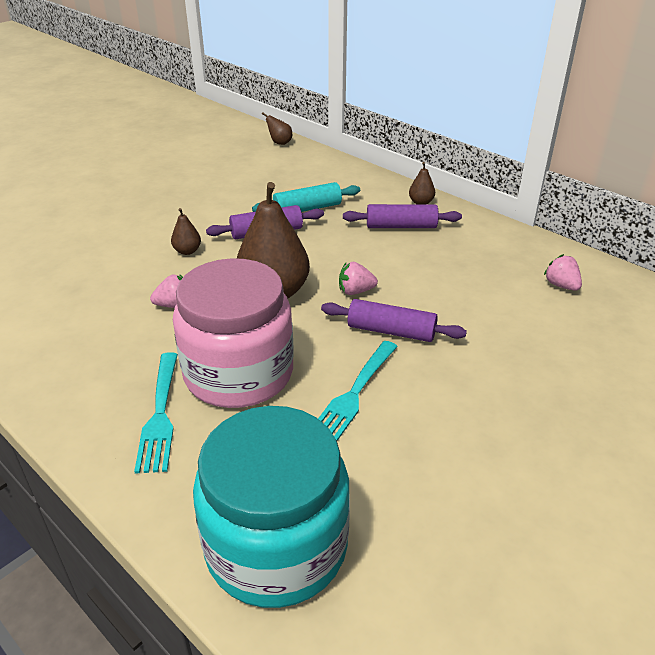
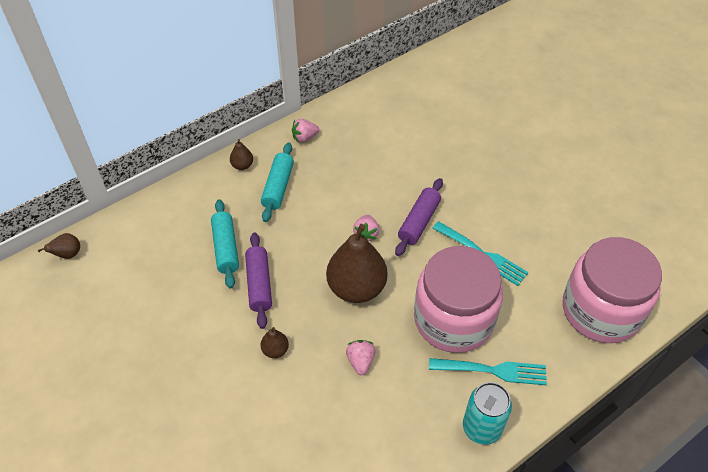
camera: 80 degrees left, 15 degrees up
turquoise jar [193,406,350,608] -> pink jar [563,237,662,343]
purple rolling pin [343,204,462,228] -> turquoise rolling pin [261,143,294,222]
pink strawberry [544,254,582,291] -> pink strawberry moved to [292,119,319,143]
none -> turquoise can [463,382,512,445]

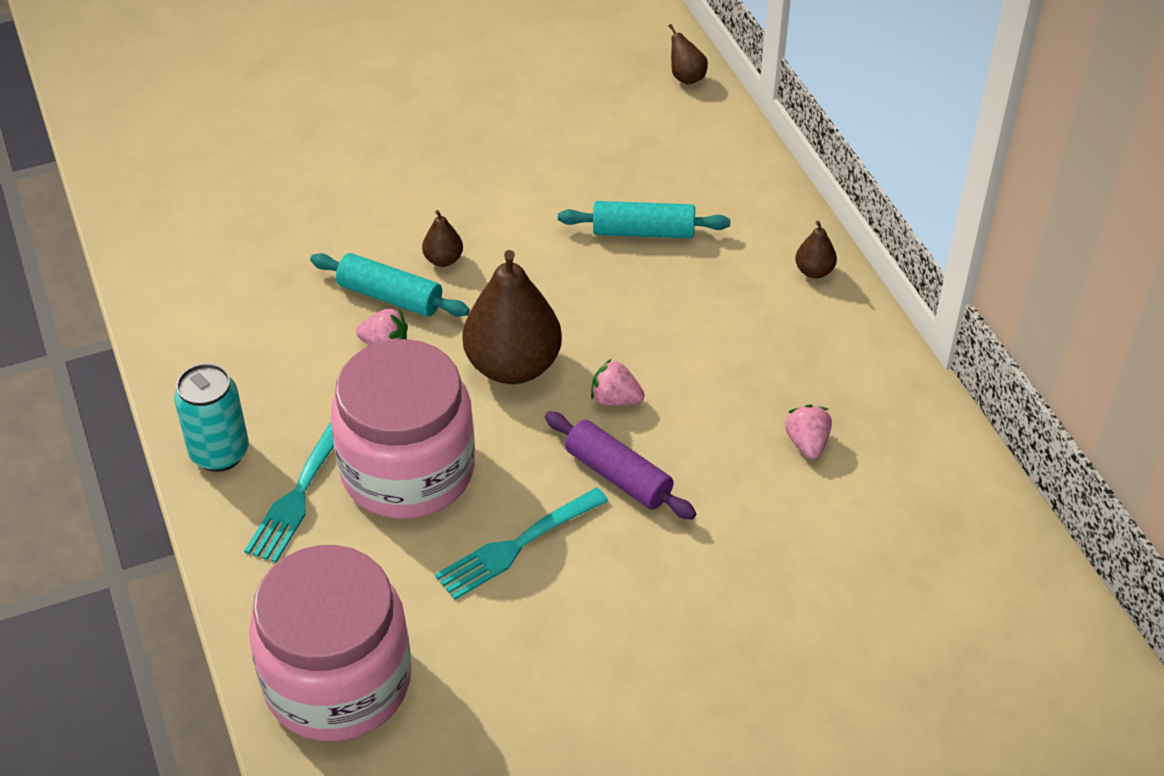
camera: 105 degrees right, 5 degrees down
purple rolling pin [245,232,272,329] -> none
turquoise rolling pin [261,143,294,222] -> turquoise rolling pin moved to [310,253,470,317]
pink strawberry [292,119,319,143] -> pink strawberry moved to [785,404,832,459]

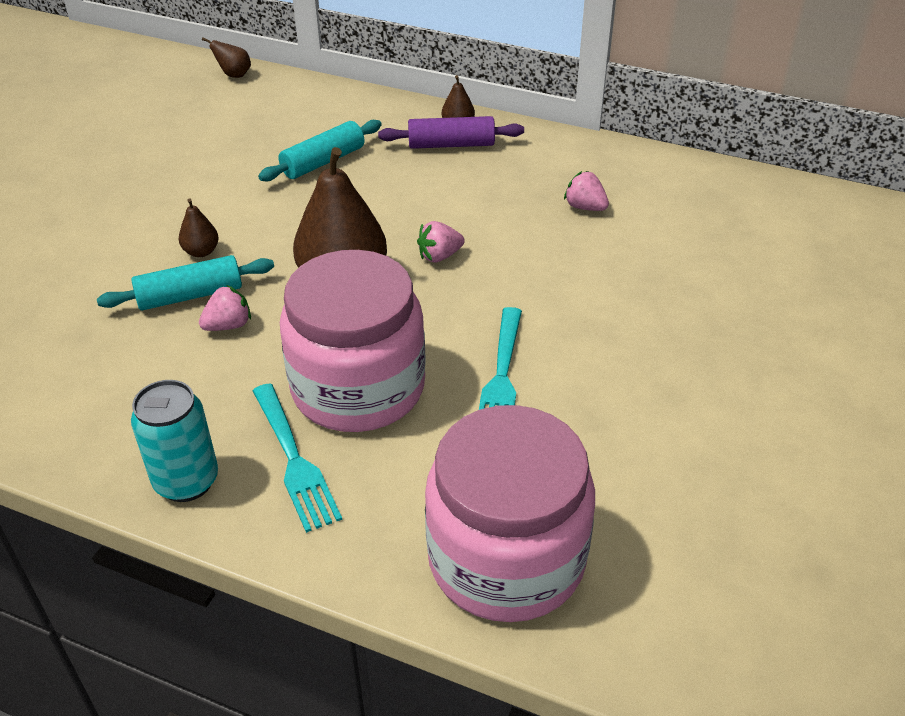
camera: 45 degrees left, 5 degrees down
purple rolling pin [545,411,696,520] -> purple rolling pin moved to [378,116,524,149]

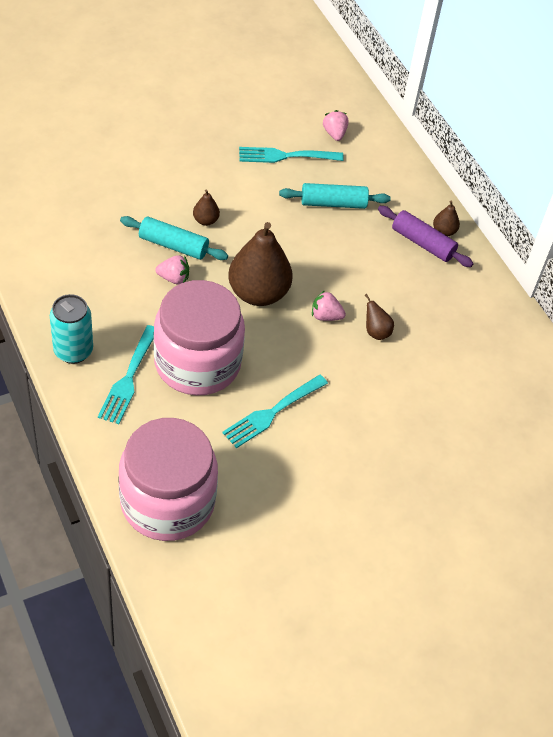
camera: 35 degrees right, 10 degrees up
brown pear [202,37,251,78] -> brown pear moved to [365,294,394,340]
pink strawberry [564,171,609,211] -> pink strawberry moved to [323,110,349,141]
none -> turquoise fork [239,147,344,163]

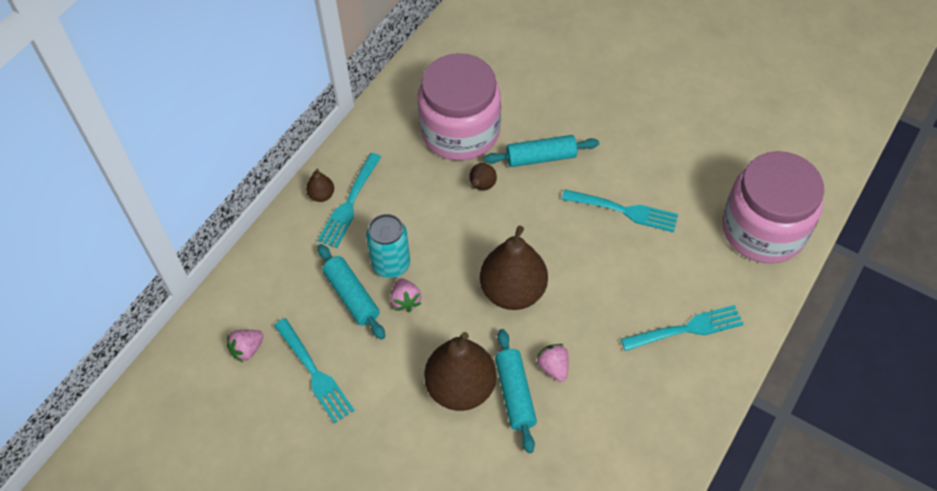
camera: 115 degrees left, 5 degrees up
turquoise can [50,294,93,364] -> turquoise can moved to [366,214,410,278]
pink jar [153,280,245,396] -> pink jar moved to [418,53,501,161]
brown pear [193,190,220,226] -> brown pear [424,332,496,411], size x2.28
pink strawberry [312,290,346,321] -> pink strawberry moved to [391,278,421,312]
purple rolling pin [378,206,474,267] -> turquoise fork [318,153,381,248]
none -> turquoise rolling pin [484,135,599,167]

